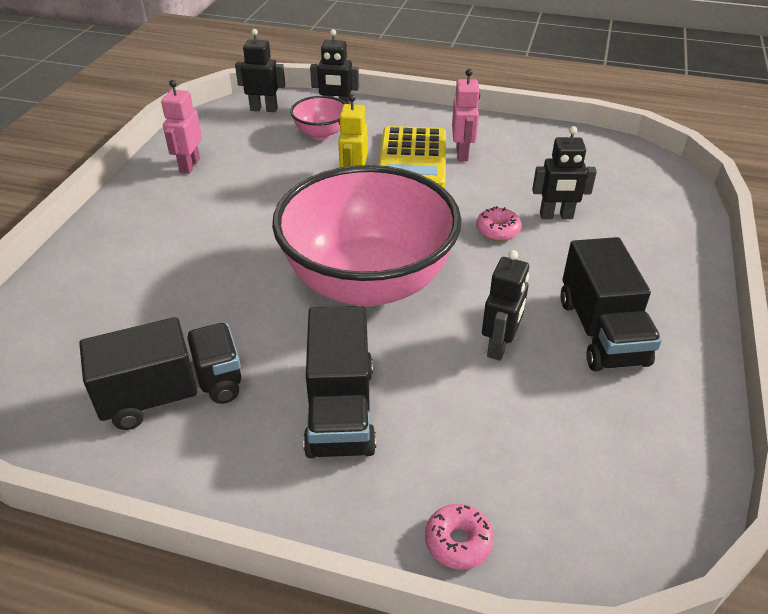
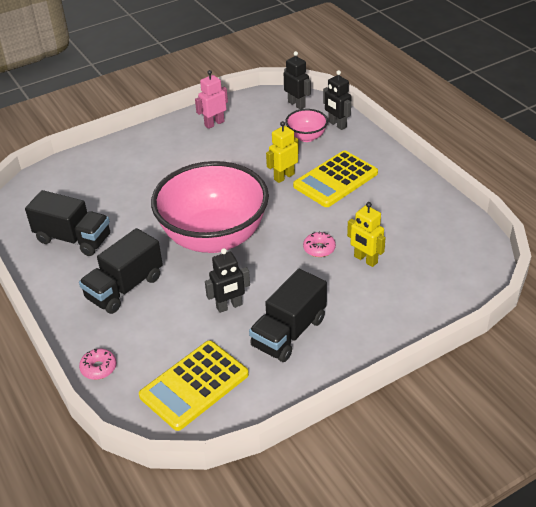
camera: 45 degrees right, 0 degrees up
pink robot [452,69,480,161] -> none
black robot [532,126,597,219] -> yellow robot [347,202,386,267]
none -> yellow calculator [139,341,249,431]

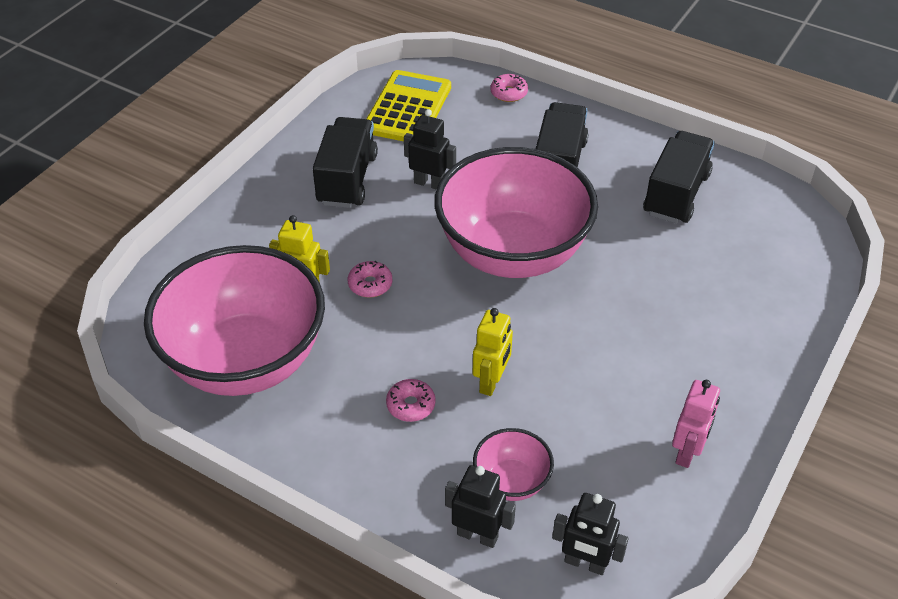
camera: 150 degrees right, 5 degrees up
black truck [25,190,110,256] -> black truck turned 120 degrees clockwise [643,131,715,223]
black robot [205,248,250,313] -> black robot turned 75 degrees clockwise [404,109,456,189]
yellow calculator [293,150,378,207] -> pink donut [386,379,436,422]
none -> pink bowl [144,245,325,396]

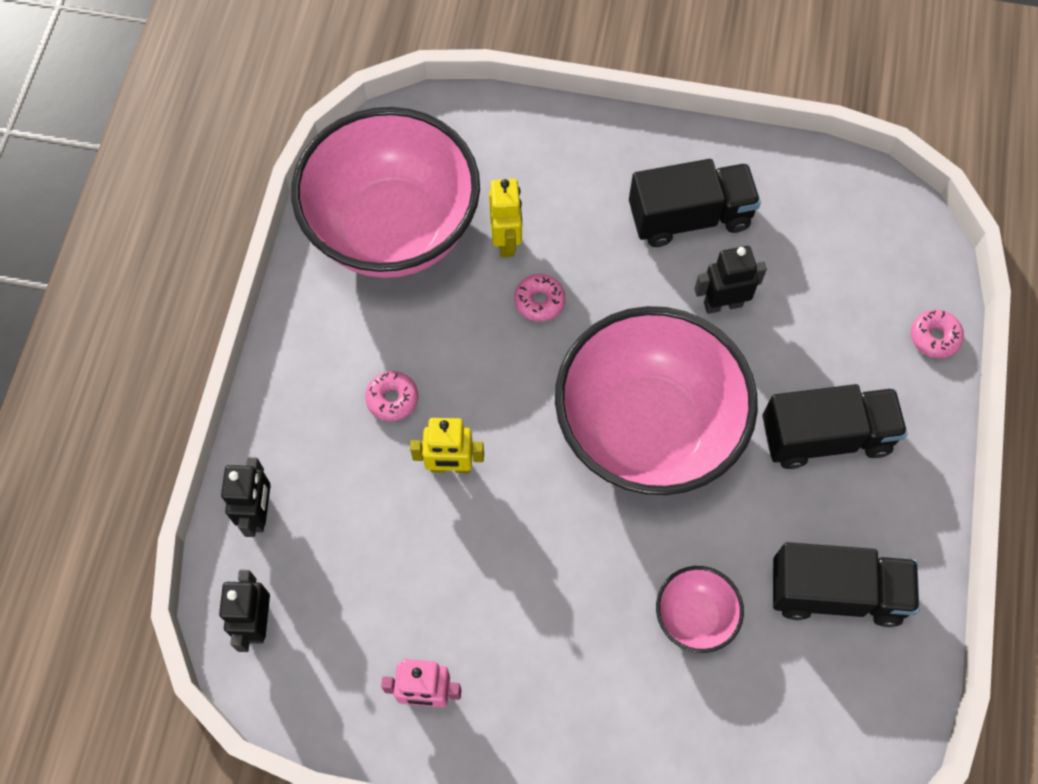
camera: 70 degrees right, 20 degrees up
yellow calculator [366,70,451,141] -> none
black robot [404,109,456,189] -> black robot turned 105 degrees counterclockwise [694,246,767,314]
pink bowl [473,428,554,501] -> pink bowl moved to [656,566,744,653]

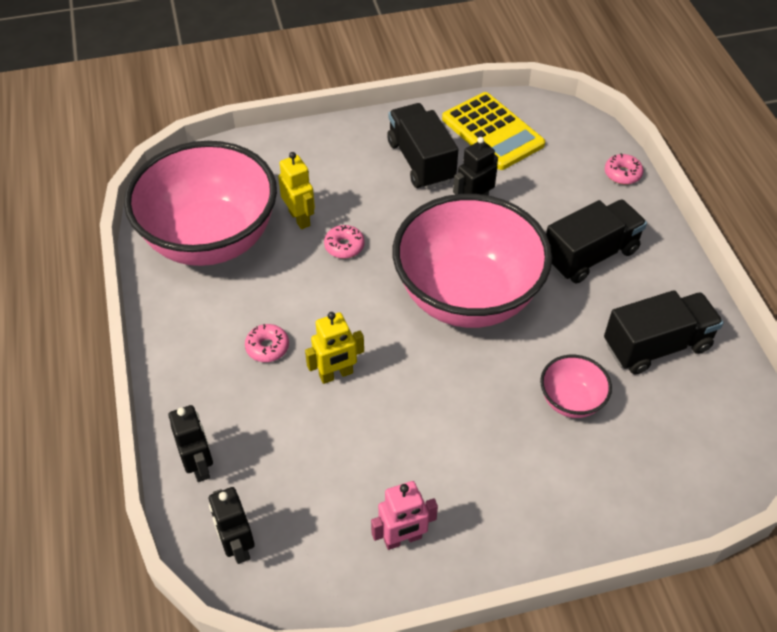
camera: 25 degrees left, 15 degrees down
black truck [629,159,761,247] -> black truck turned 75 degrees counterclockwise [387,103,458,189]
none -> yellow calculator [442,92,545,170]

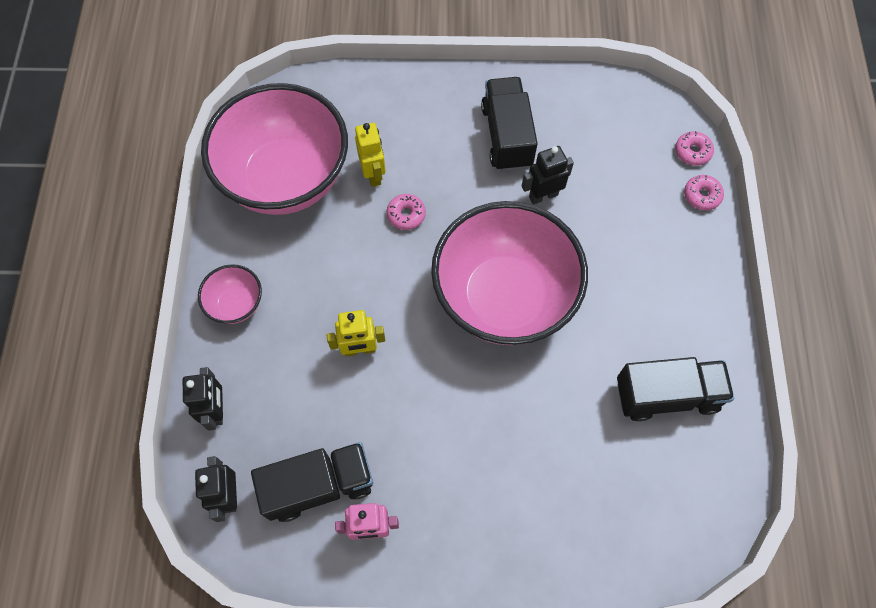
camera: 15 degrees right, 15 degrees up
pink donut [245,324,289,362] -> pink donut moved to [675,131,714,166]
yellow calculator [442,92,545,170] -> none
pink bowl [540,355,612,418] -> pink bowl moved to [198,264,262,324]
black truck [546,200,647,283] -> black truck moved to [251,442,373,522]

